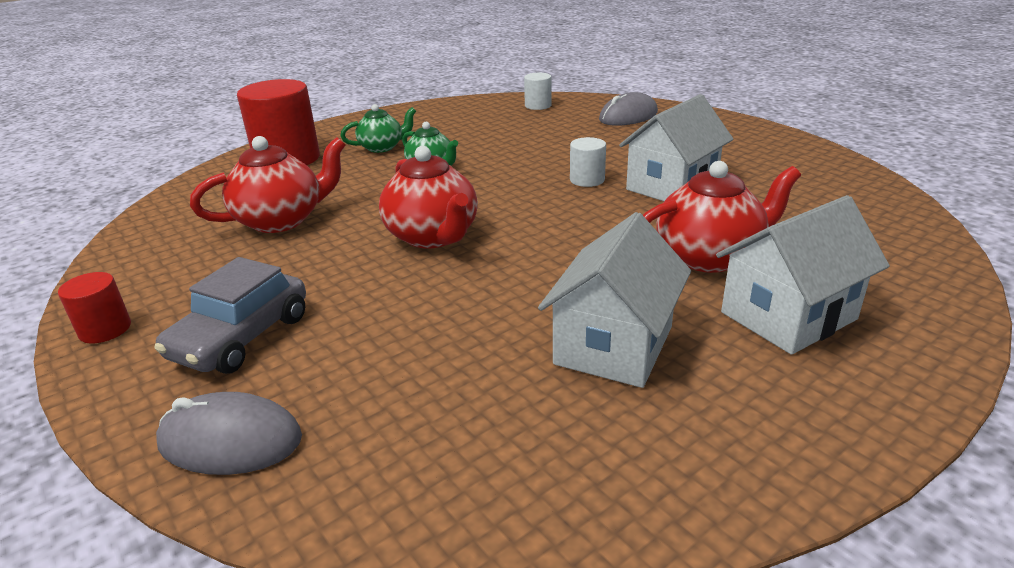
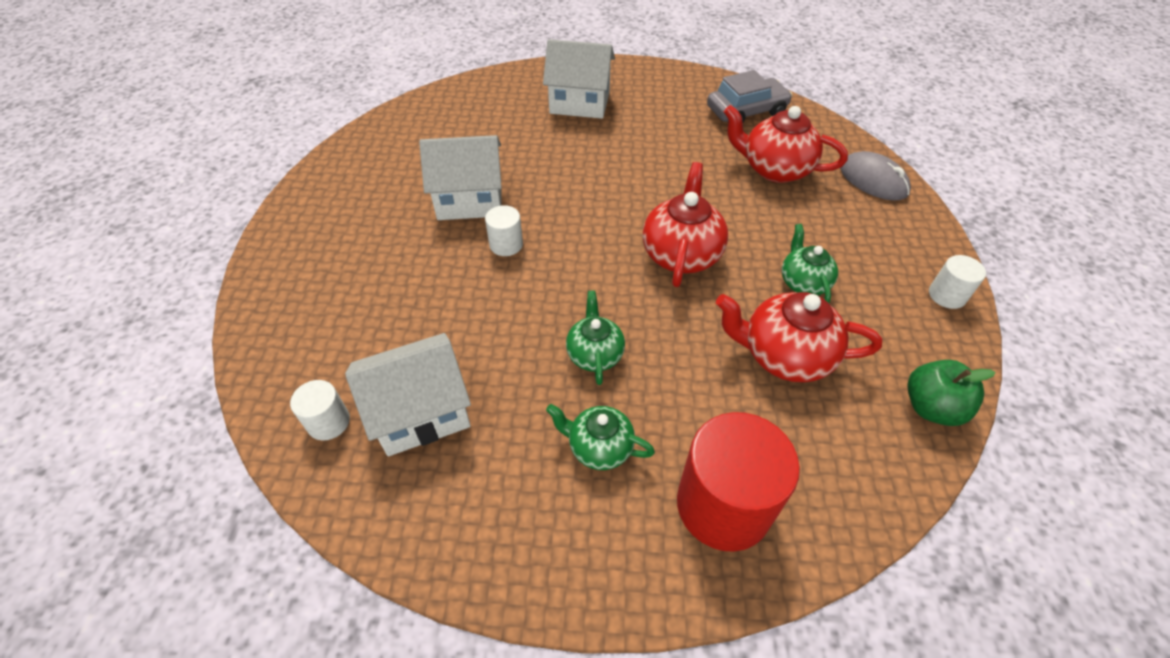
camera: 140 degrees left, 20 degrees up
red cylinder [58,272,131,343] -> white cylinder [929,255,986,309]
grey car [155,257,306,374] -> grey car moved to [707,70,792,122]
white house [538,212,691,388] -> white house moved to [345,333,471,456]
grey mouse [599,92,658,126] -> none
red teapot [643,161,801,273] -> red teapot moved to [724,105,848,183]
none -> green teapot [782,224,838,303]
none -> green apple [907,360,996,426]

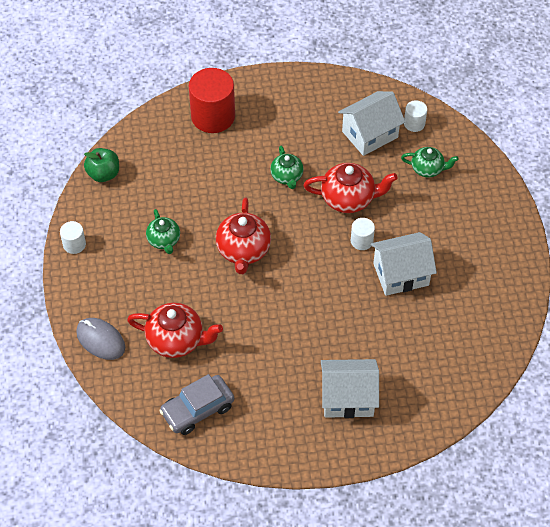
camera: 170 degrees right, 5 degrees up
green teapot [546,404,655,470] -> green teapot moved to [401,147,459,178]
red teapot [716,292,882,382] -> red teapot moved to [304,163,398,213]

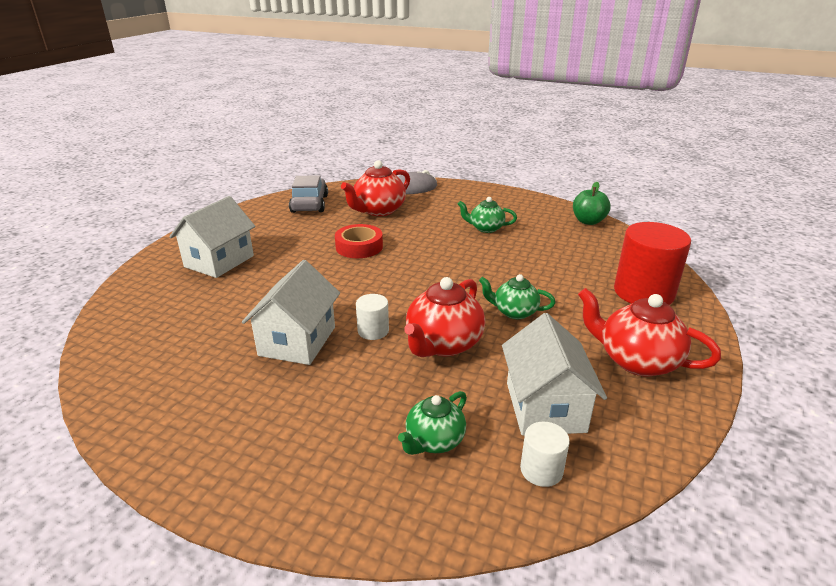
camera: 120 degrees right, 25 degrees down
white cylinder [60,221,86,254] -> none
red teapot [216,198,271,274] -> red teapot moved to [578,288,721,376]
none -> red tape [335,224,383,258]

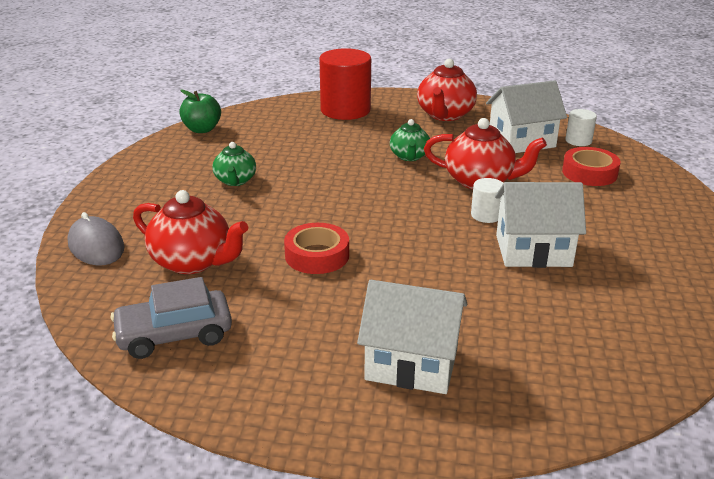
camera: 105 degrees left, 0 degrees up
green teapot [398,391,467,455] -> red tape [562,147,621,186]

